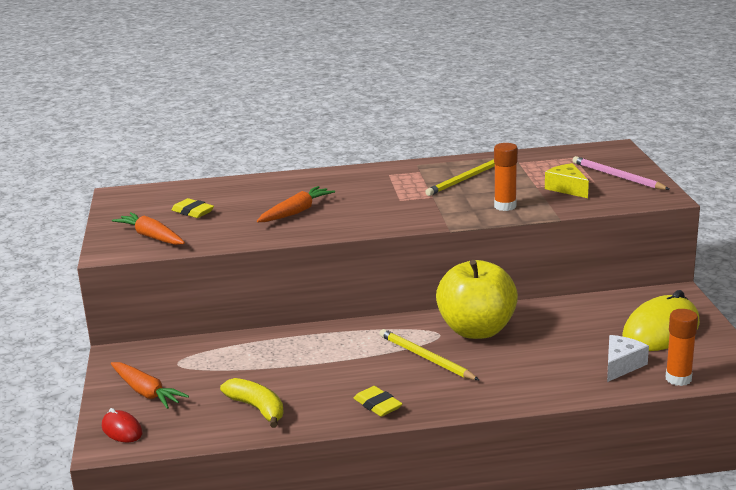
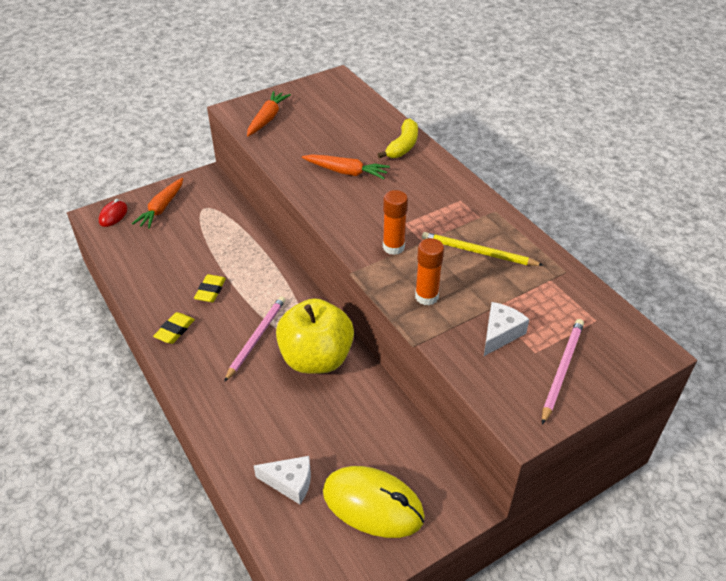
camera: 65 degrees right, 20 degrees up
yellow eraser [171,198,214,218] -> yellow eraser moved to [194,274,226,302]
yellow banana [220,378,284,428] -> yellow banana moved to [377,119,418,158]
yellow pencil [380,329,479,380] -> pink pencil [224,296,285,382]
yellow cheese [545,163,589,198] -> white cheese [484,302,529,356]
orange glue stick [666,309,698,386] -> orange glue stick moved to [383,190,408,255]

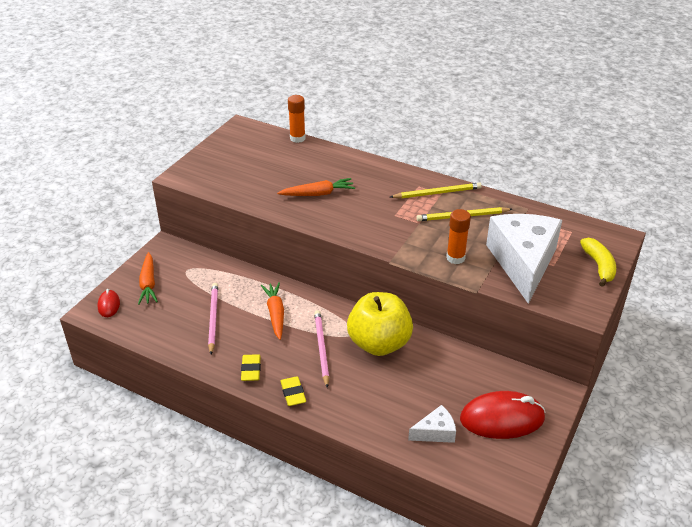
camera: 30 degrees left, 5 degrees down
yellow eraser [194,274,226,302] -> yellow eraser moved to [280,376,306,406]
orange carrot [247,91,291,136] -> orange carrot moved to [261,282,284,340]
yellow mouse [323,466,425,538] -> red mouse [460,391,545,439]
yellow banana [377,119,418,158] -> yellow banana moved to [580,238,616,287]
orange glue stick [383,190,408,255] -> orange glue stick moved to [288,95,306,143]
white cheese [484,302,529,356] -> white cheese [486,214,562,304], size x2.22
pink pencil [542,319,584,425] -> pink pencil moved to [208,283,218,354]
none -> yellow pencil [390,182,482,199]

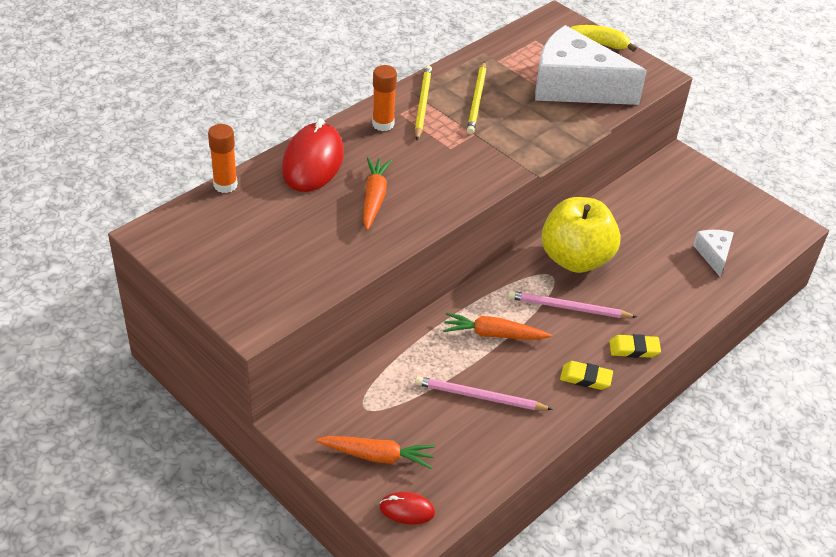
camera: 75 degrees left, 5 degrees up
orange glue stick [446,209,471,264] -> orange glue stick moved to [372,65,397,131]
red mouse [460,391,545,439] -> red mouse moved to [282,118,344,192]

